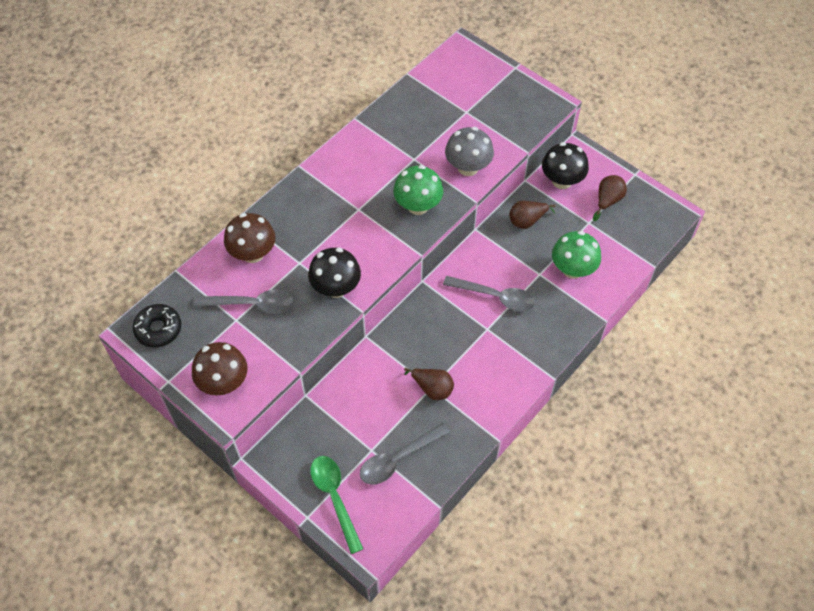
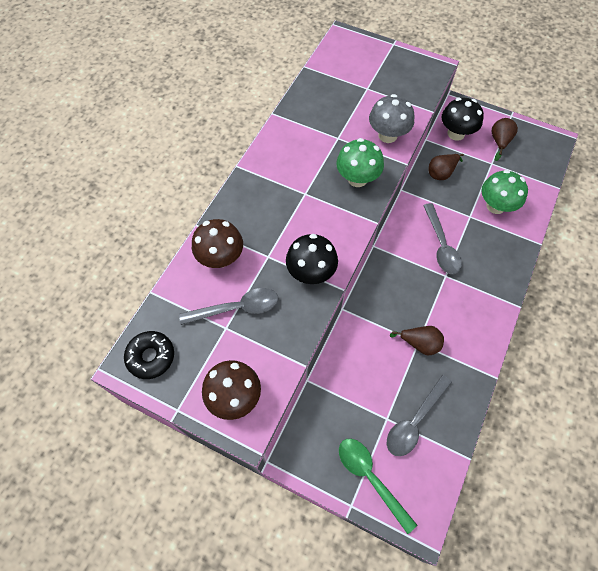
camera: 15 degrees left, 5 degrees up
grey spoon [443,276,535,312] -> grey spoon turned 75 degrees clockwise [423,203,462,274]

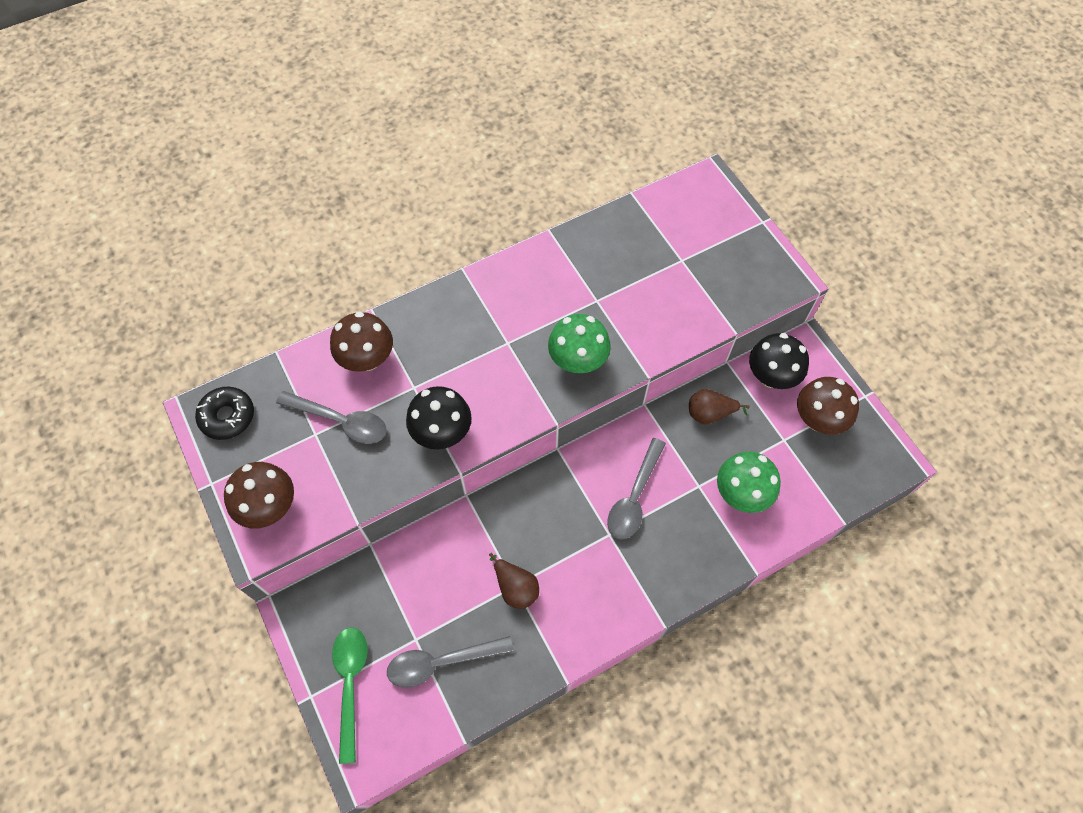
camera: 35 degrees right, 0 degrees up
grey mushroom [369,94,414,143] -> none
brown pear [492,118,518,161] -> brown mushroom [797,377,859,435]

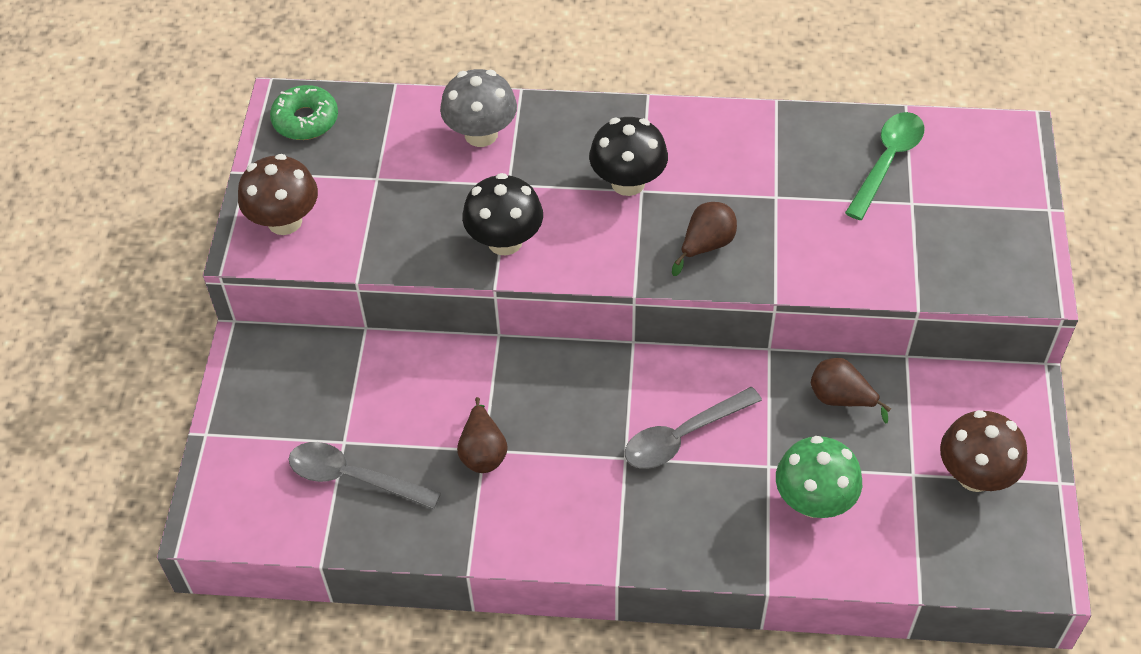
camera: 35 degrees right, 10 degrees down
black donut [195,387,254,440] -> green donut [270,85,338,140]
grey spoon [276,391,387,444] -> none
brown mushroom [330,312,393,372] -> grey mushroom [440,69,517,147]
green spoon [332,627,368,764] -> green spoon moved to [845,112,925,220]
green mushroom [548,314,611,373] -> brown pear [672,202,737,276]
black mushroom [749,333,809,389] -> black mushroom moved to [589,117,668,196]

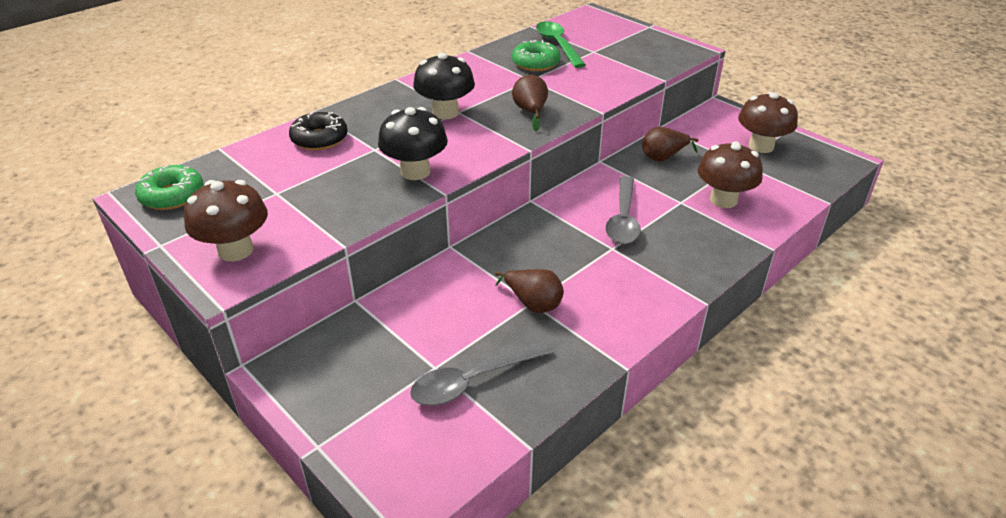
camera: 50 degrees left, 15 degrees down
grey mushroom [440,69,517,147] -> black donut [289,112,348,150]
green mushroom [776,436,862,518] -> brown mushroom [698,141,763,208]
none -> green donut [512,40,560,71]

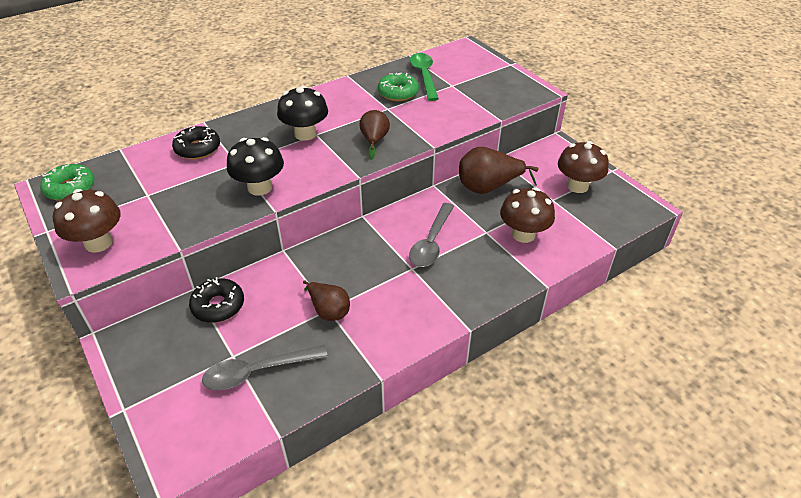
camera: 10 degrees right, 5 degrees up
brown pear [642,126,699,162] -> brown pear [459,147,538,194], size x1.57
none -> black donut [189,277,244,323]

